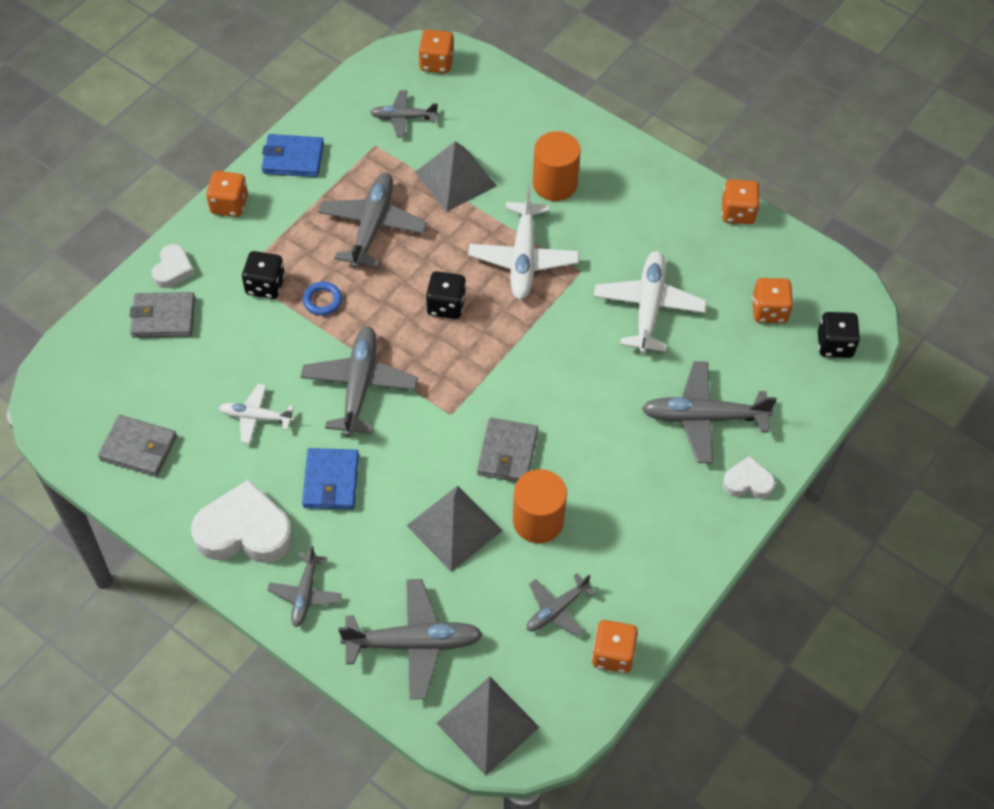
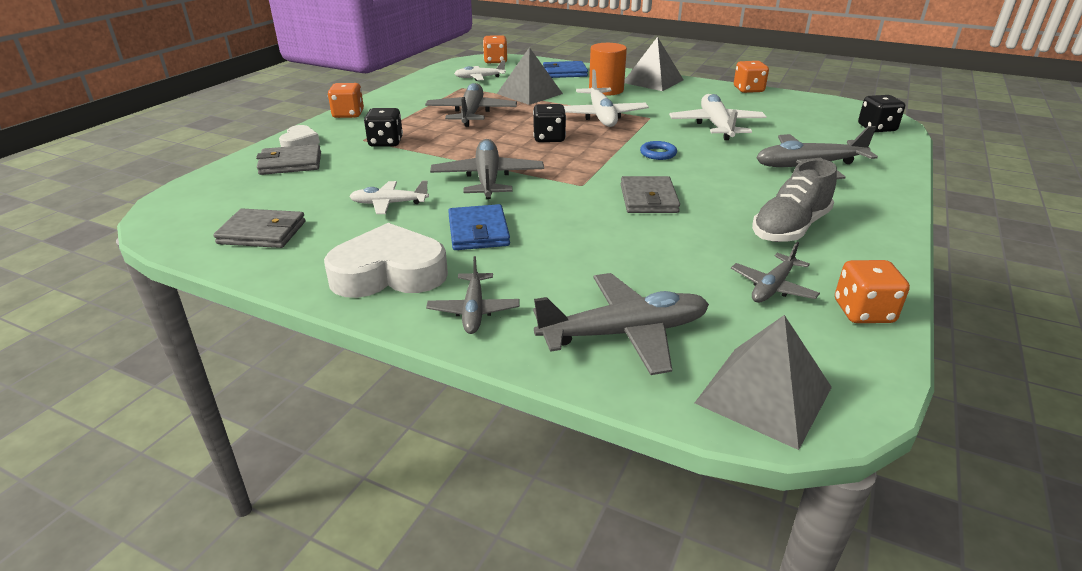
camera: 10 degrees left, 25 degrees down
blue wallet [262,134,324,177] -> blue wallet moved to [543,61,588,78]
blue ring [303,282,342,316] -> blue ring moved to [640,141,677,160]
grey plane [370,90,438,138] -> white plane [454,60,506,81]
grey pyramid [406,486,503,572] -> grey pyramid moved to [624,37,683,91]
orange cylinder [513,469,567,543] -> none
white heart [722,456,775,499] -> none
orange dice [752,278,793,323] -> none
none -> grey shoe [752,159,837,242]

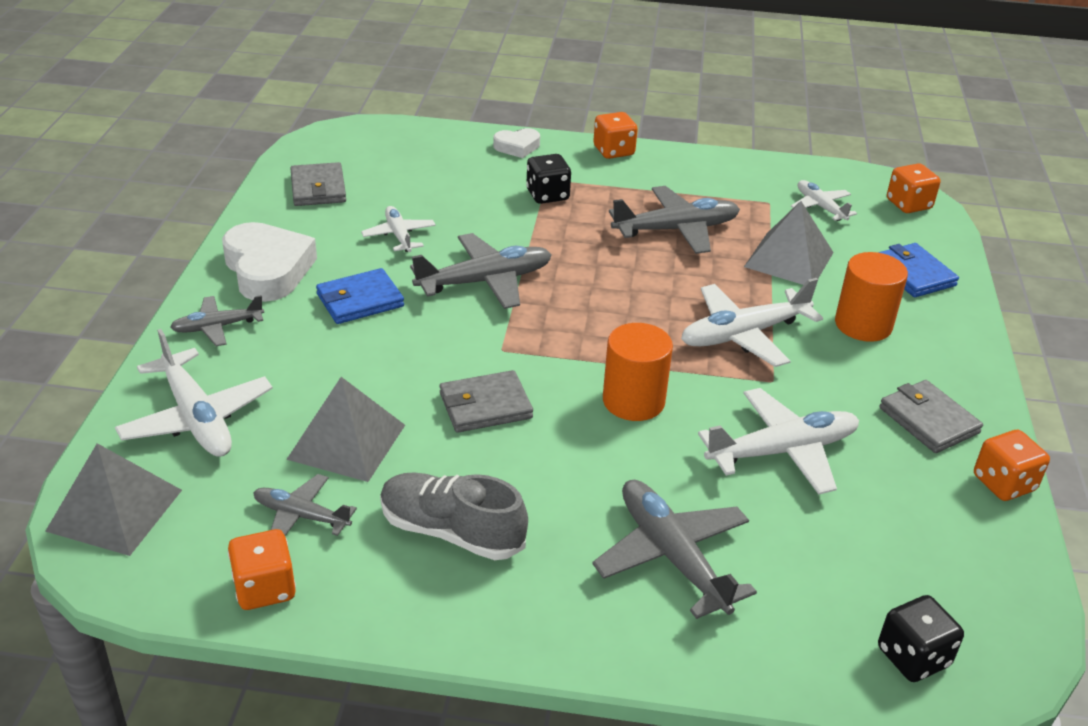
camera: 70 degrees right, 5 degrees up
grey wallet [256,144,321,175] -> grey wallet moved to [879,380,983,453]
black dice [533,104,566,142] -> none
grey plane [533,273,709,375] -> white plane [115,329,273,457]
grey pyramid [624,37,683,91] -> grey pyramid moved to [286,377,405,482]
blue ring [640,141,677,160] -> orange cylinder [603,323,673,421]

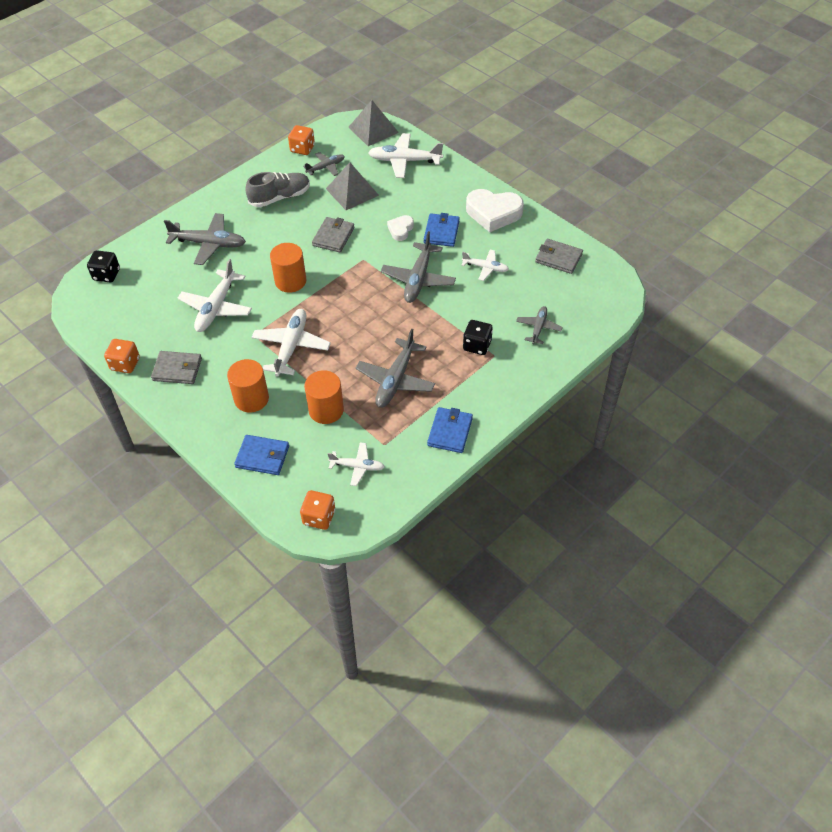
camera: 130 degrees right, 15 degrees up
grey plane [170,295,264,346] -> grey plane moved to [516,306,563,344]
white heart [493,128,540,158] -> white heart moved to [387,215,414,241]
orange dice [593,112,638,159] -> none
grey pyramid [744,201,834,285] -> orange cylinder [304,370,344,424]
none -> blue wallet [427,407,473,453]

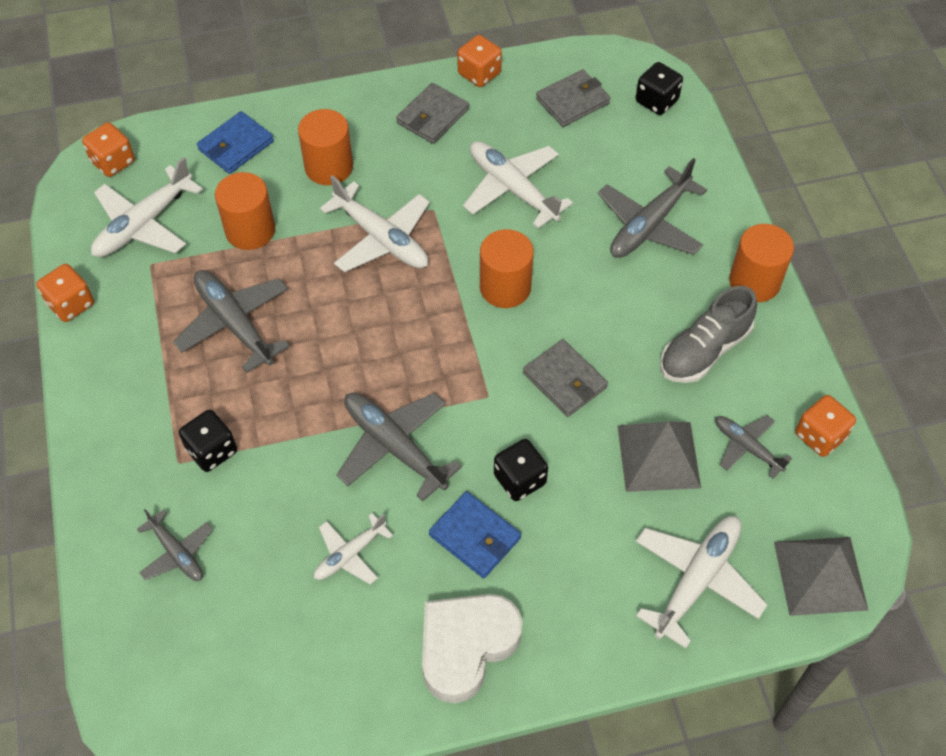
camera: 120 degrees right, 5 degrees up
grey shoe [245,172,310,207] -> grey shoe turned 45 degrees clockwise [660,286,757,383]
grey plane [303,152,345,176] -> grey plane turned 135 degrees clockwise [715,415,792,479]
white plane [328,442,385,486] -> white plane [91,157,203,257], size x1.70
white heart [387,215,414,241] -> black dice [494,439,548,501]
blue wallet [427,407,473,453] -> none
grey wallet [535,239,583,274] -> grey wallet moved to [536,69,610,127]
none -> orange dice [37,264,94,322]
none -> orange cylinder [729,224,794,302]

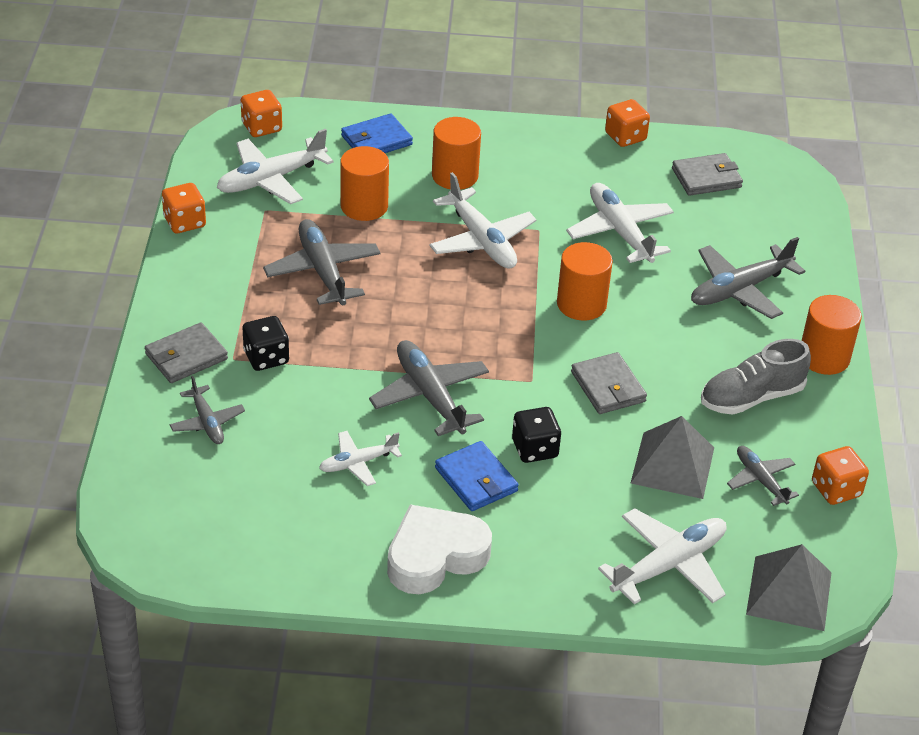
camera: 15 degrees right, 15 degrees down
grey wallet [396,83,469,144] -> grey wallet moved to [145,323,228,383]
black dice [636,62,683,115] -> none

